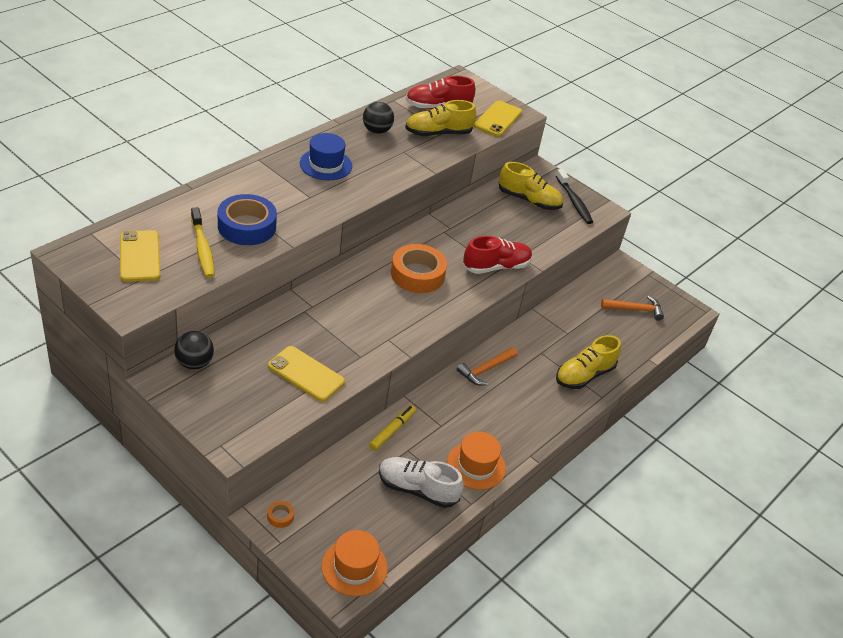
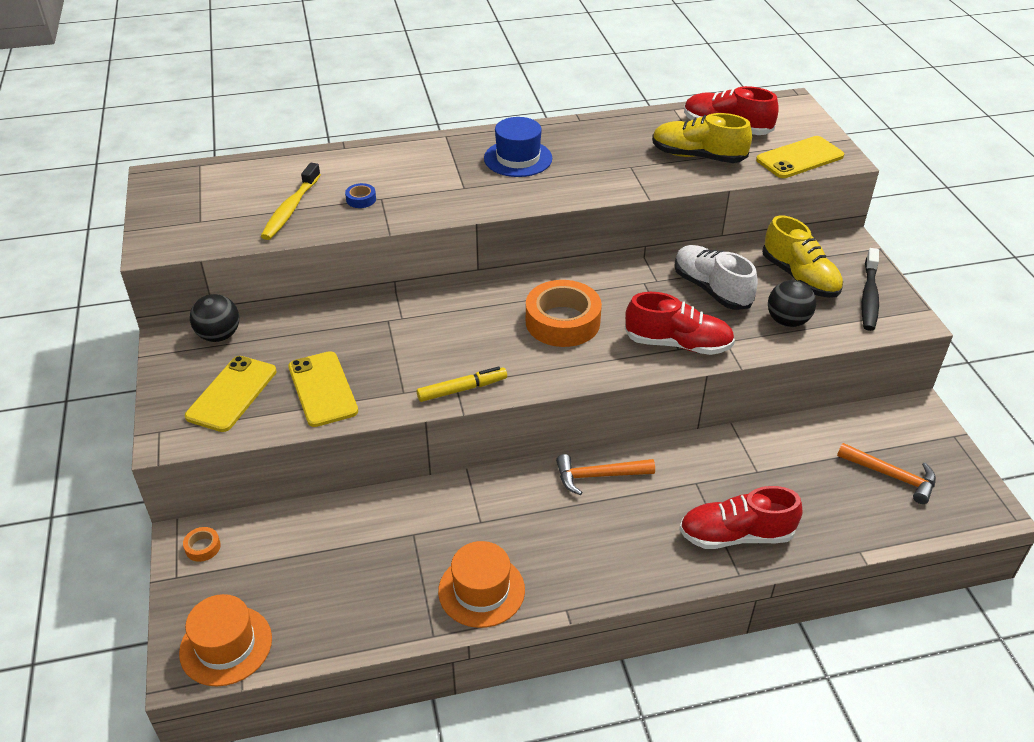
camera: 40 degrees right, 0 degrees up
yellow phone [120,230,160,282] -> yellow phone moved to [185,356,276,432]
blue tape [218,194,277,245] -> blue tape [345,183,376,208], size x0.41
black ball [363,102,394,134] -> black ball moved to [768,280,816,327]
yellow marker [369,405,416,451] -> yellow marker moved to [417,366,507,402]
white shoe [379,457,464,508] -> white shoe moved to [674,245,758,310]
yellow shoe [556,335,621,389] -> red shoe [679,486,802,549]

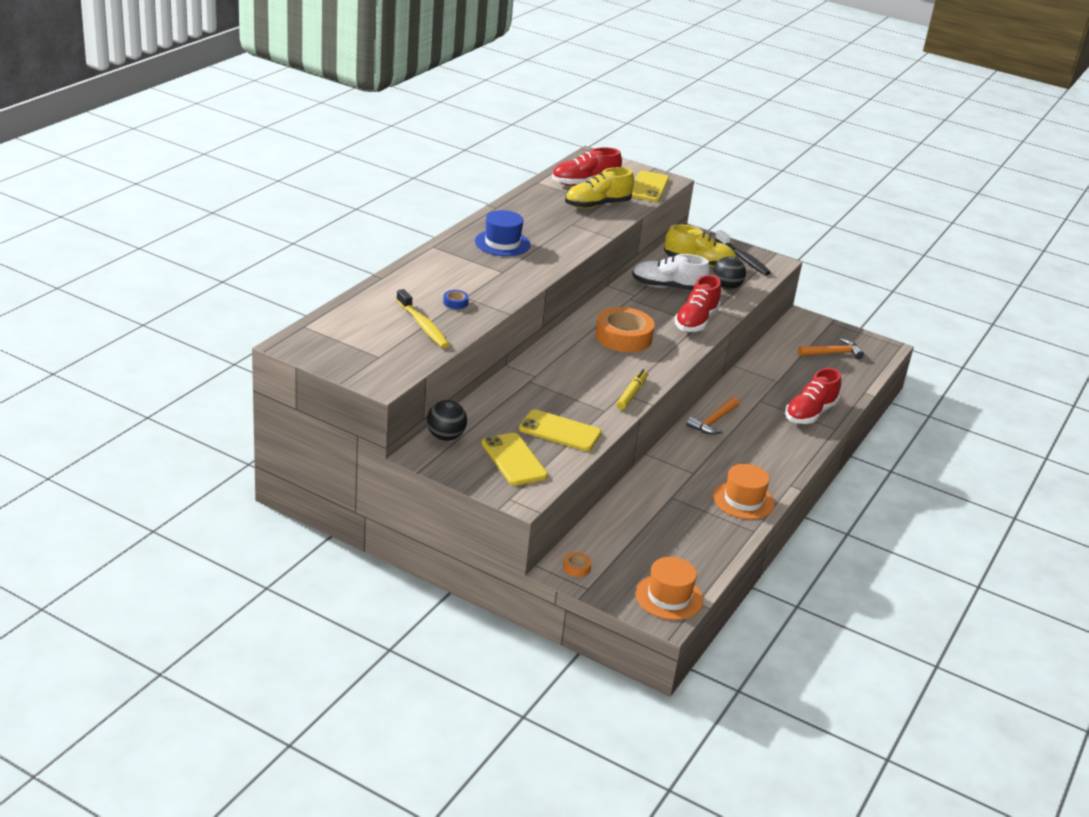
camera: 50 degrees left, 10 degrees down
red shoe [625,292,735,355] -> red shoe turned 150 degrees clockwise [674,275,721,332]

